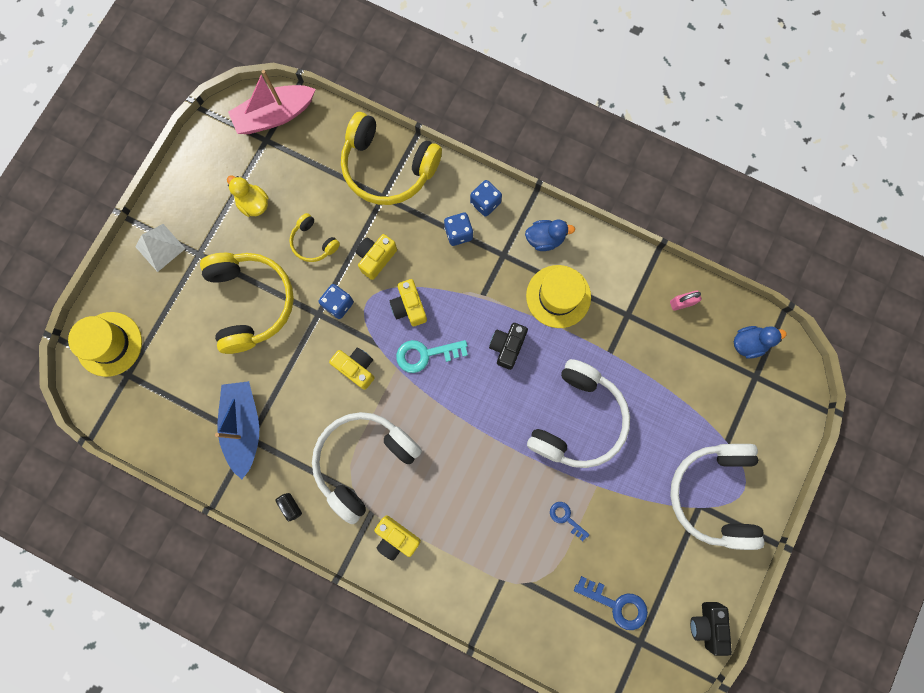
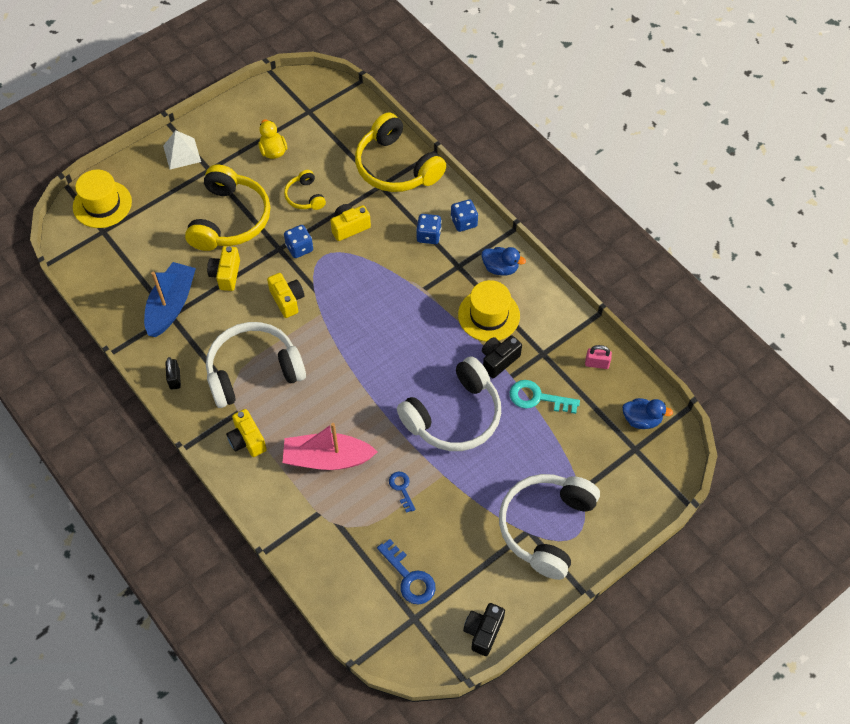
camera: 25 degrees right, 20 degrees down
pink boat [228,70,316,134] -> pink boat moved to [283,423,377,470]
yellow camera [390,279,427,326] -> yellow camera moved to [207,246,240,291]
turquoise key [396,340,468,373] -> turquoise key moved to [510,380,580,414]
black camera [489,323,528,370] -> black camera moved to [482,335,522,378]

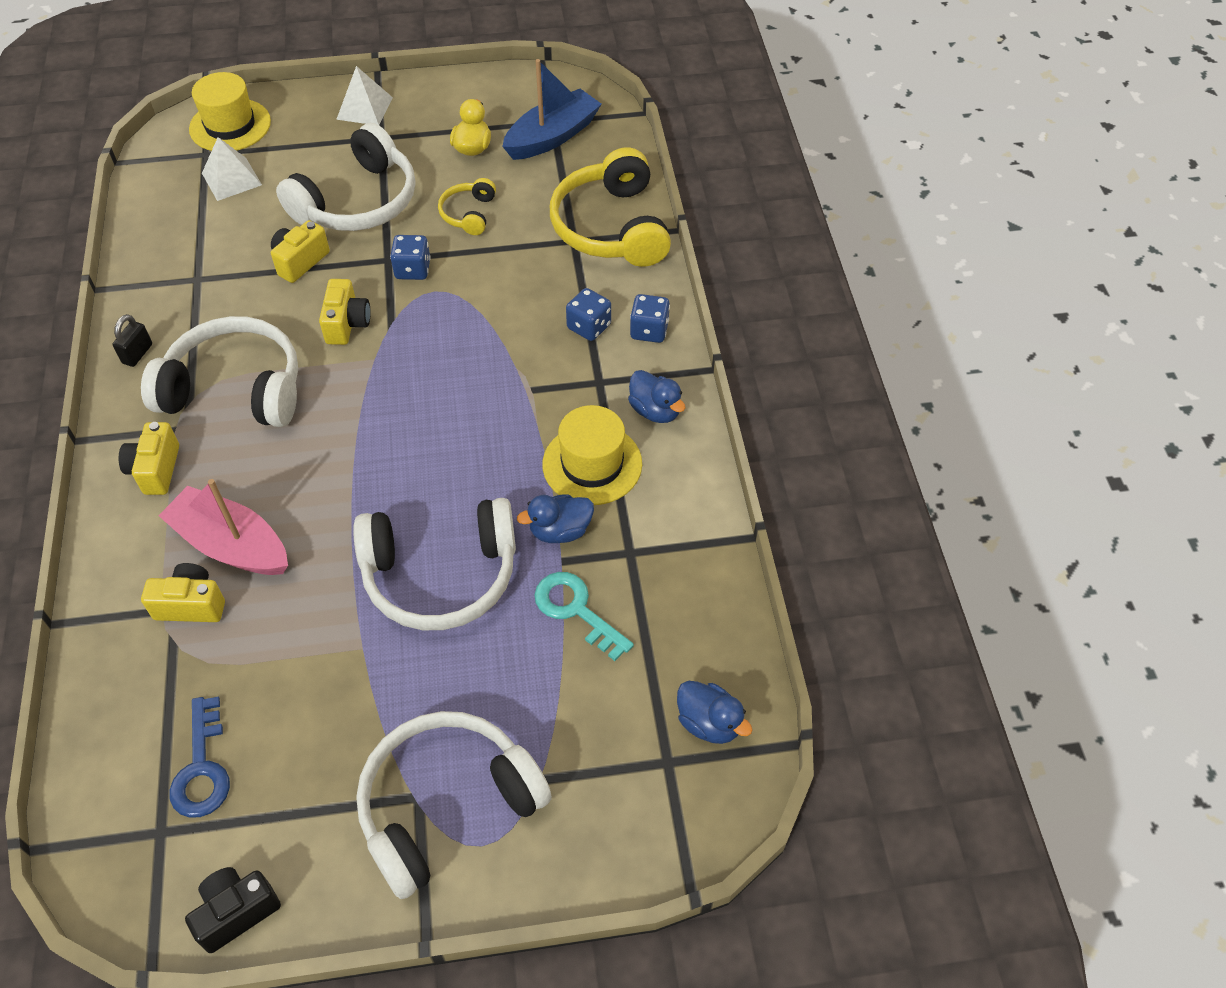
camera: 30 degrees right, 5 degrees down
blue boat [144,262,196,337] -> blue boat moved to [502,59,602,160]
yellow headphones [185,165,270,251] -> white headphones [276,123,415,231]
yellow camera [330,204,371,241] -> yellow camera moved to [141,563,225,622]
blue key [389,472,416,513] -> none
black camera [482,335,522,378] -> blue duck [517,494,594,543]
pink padlock [585,345,612,369] -> none
none -> white pyramid [202,137,262,201]

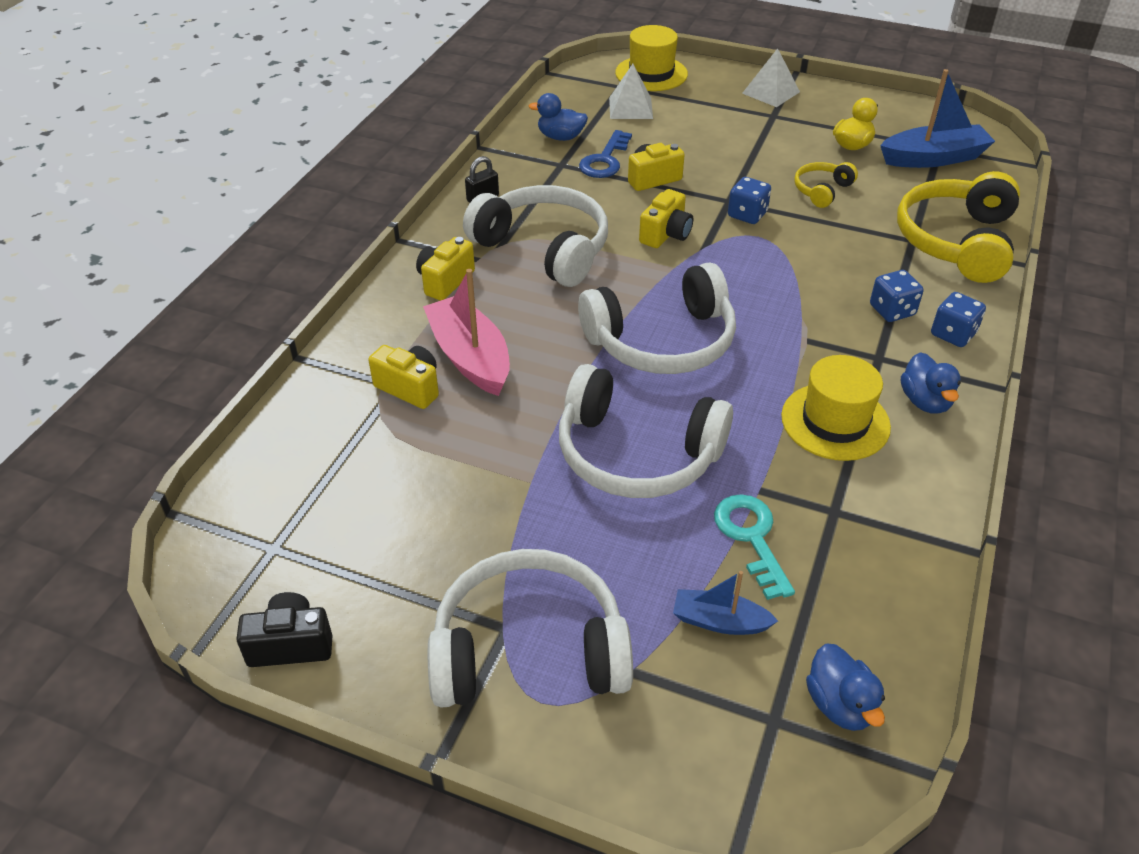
camera: 30 degrees right, 10 degrees down
blue key [170,697,230,818] -> blue key moved to [579,130,632,178]
white headphones [276,123,415,231] -> white headphones moved to [578,262,736,374]
blue duck [517,494,594,543] -> blue duck moved to [529,93,588,141]
none -> blue boat [673,571,778,635]

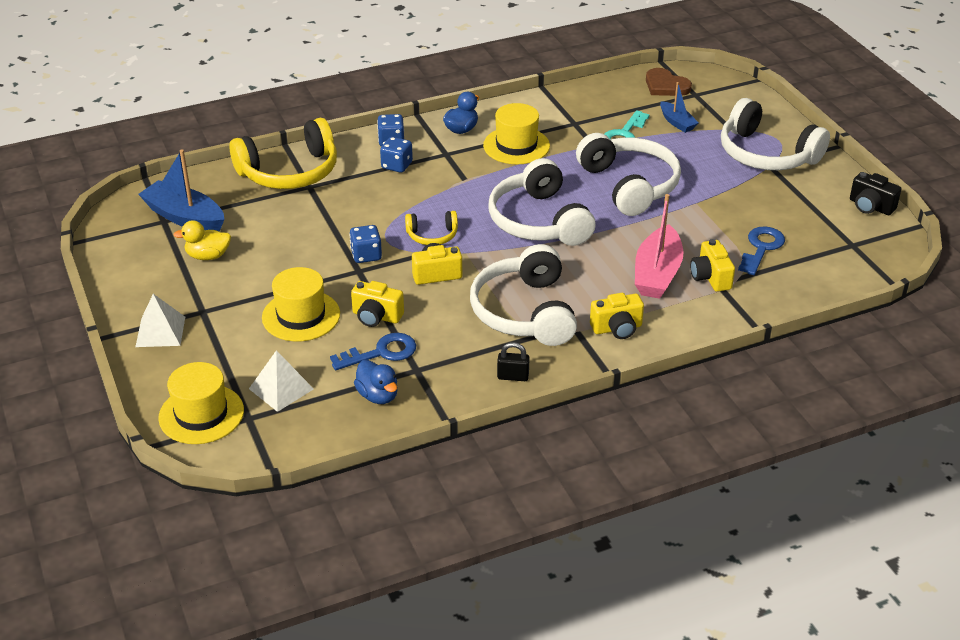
camera: 135 degrees left, 5 degrees down
white headphones [578,262,736,374] -> white headphones turned 135 degrees counterclockwise [488,158,596,246]
yellow headphones [794,162,858,208] -> yellow headphones moved to [405,211,458,245]
blue duck [806,643,885,731] -> brown heart [646,68,692,96]
none -> yellow hat [262,267,340,342]
none -> blue key [738,226,785,275]

